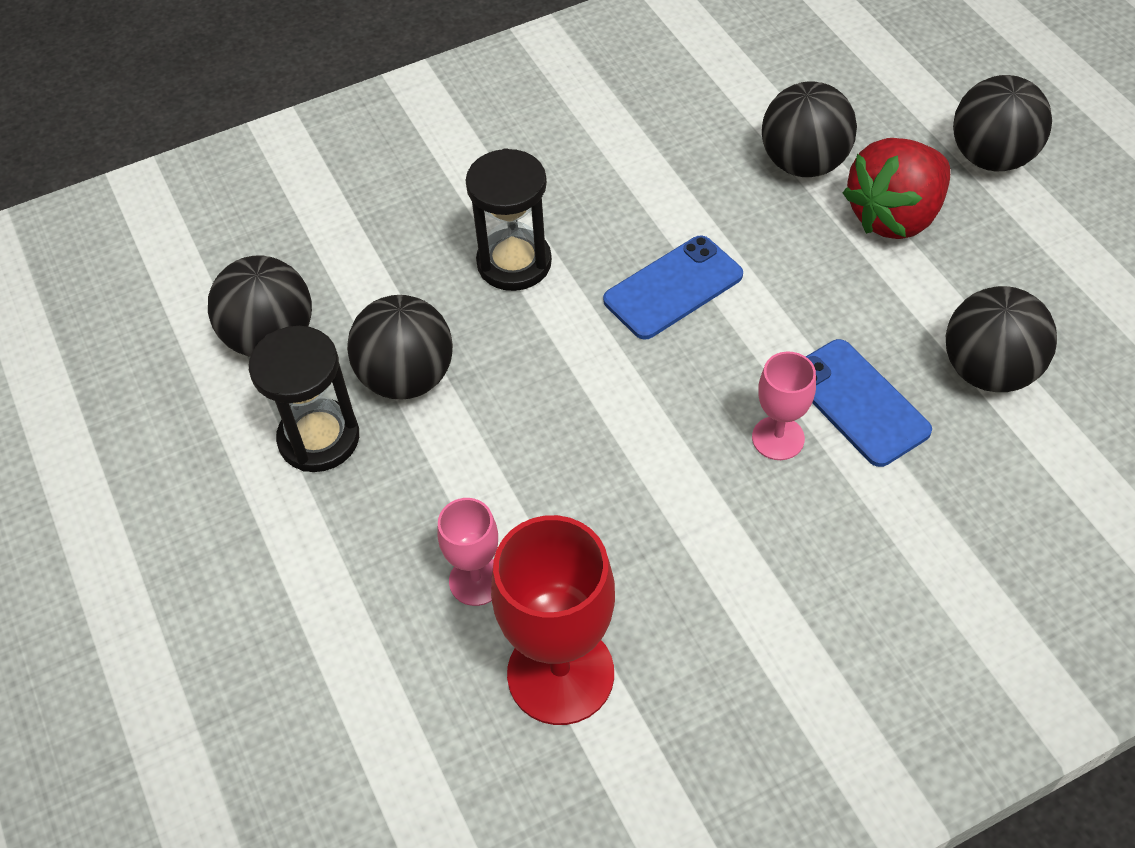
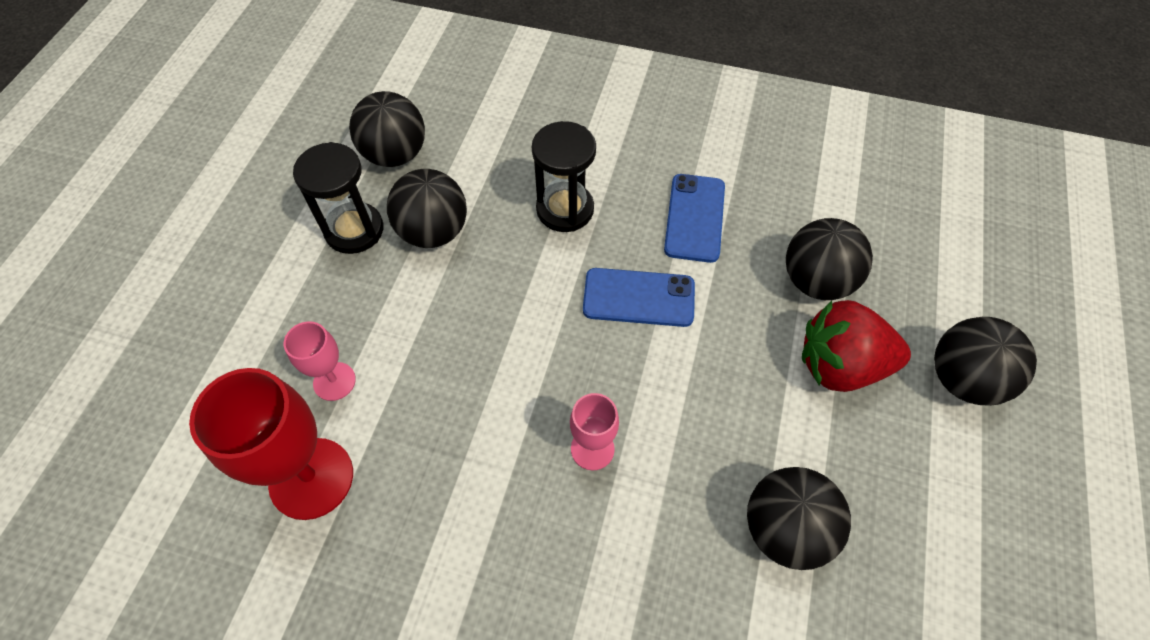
camera: 40 degrees right, 5 degrees up
blue phone [806,339,932,467] -> blue phone moved to [664,174,725,263]

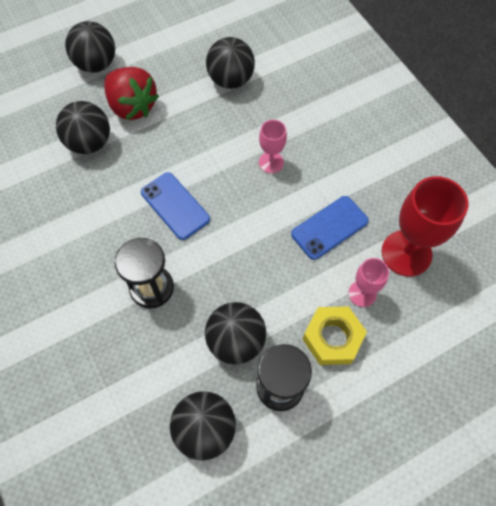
camera: 135 degrees left, 5 degrees up
blue phone [664,174,725,263] -> blue phone moved to [291,196,369,260]
none -> yellow nut [303,306,367,365]

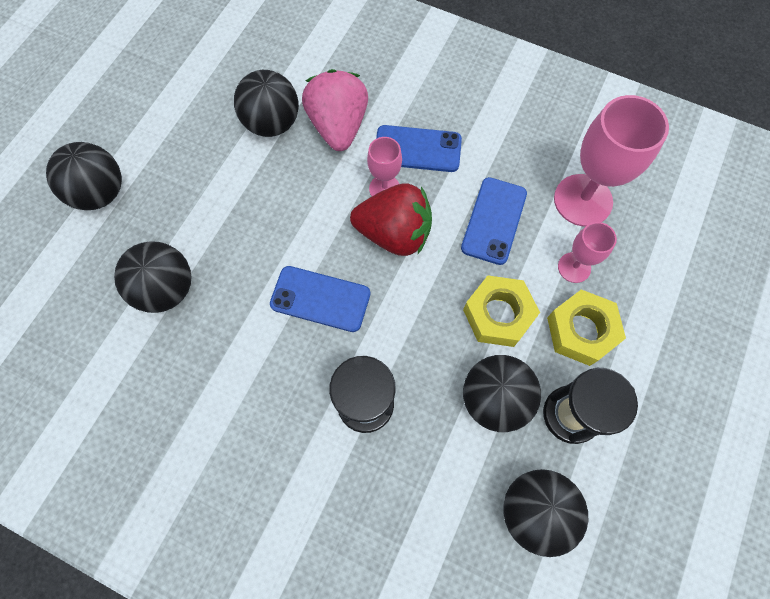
camera: 35 degrees left, 5 degrees up
red strawberry [104,67,159,120] -> red strawberry moved to [350,183,432,256]
red goblet [382,176,469,277] -> pink goblet [554,95,669,226]
none -> pink strawberry [302,69,368,151]
none -> blue phone [376,125,462,172]
none -> yellow nut [463,276,540,347]

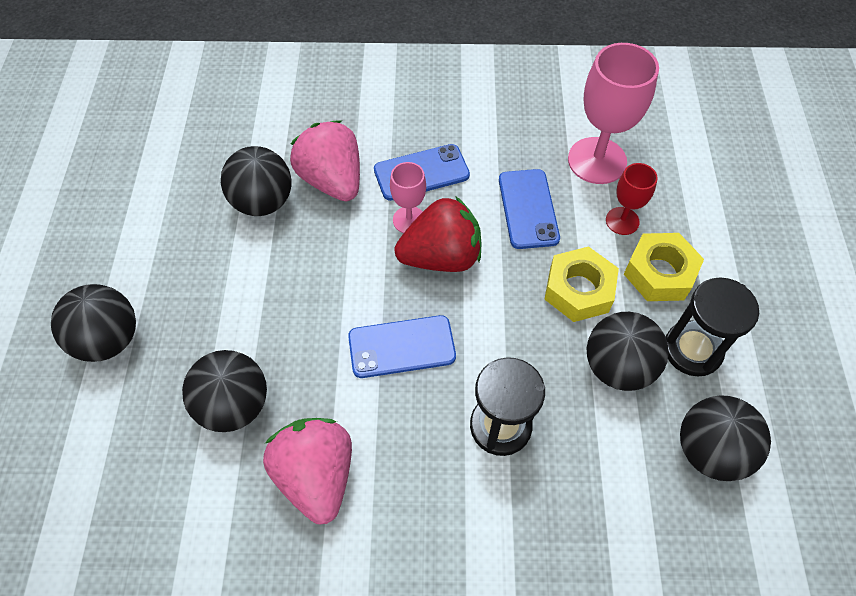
camera: 25 degrees left, 10 degrees down
pink goblet [558,222,617,283] -> red goblet [606,163,658,235]
none -> pink strawberry [263,418,352,524]

